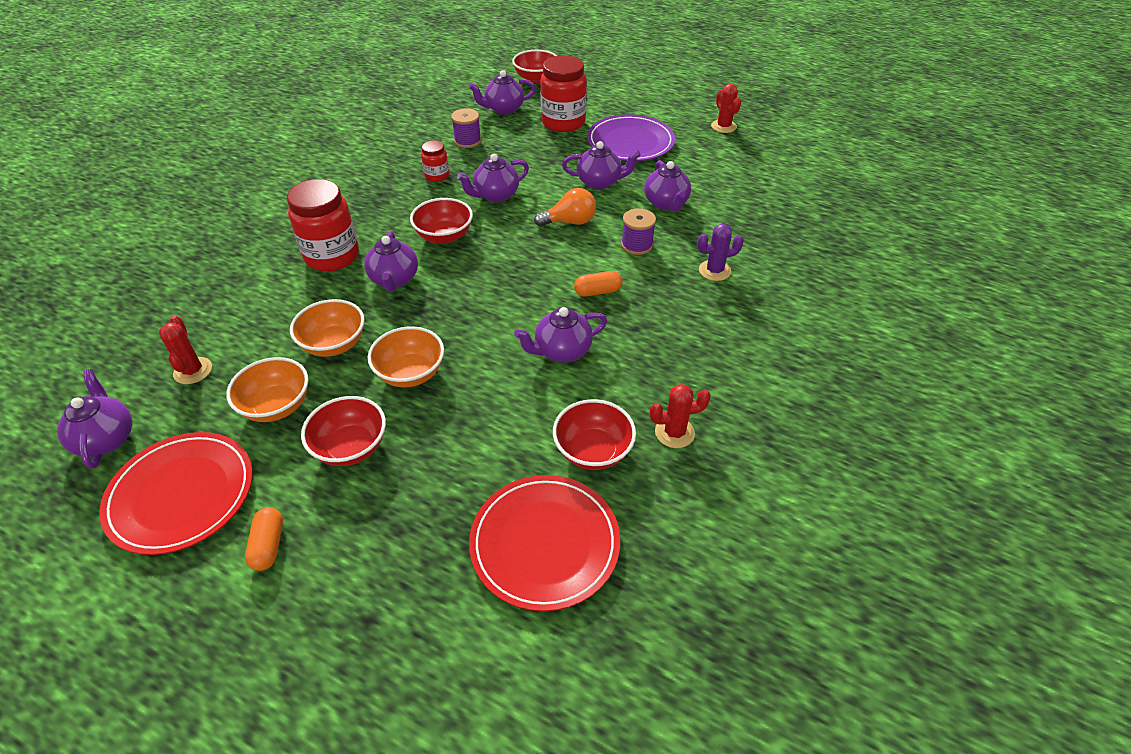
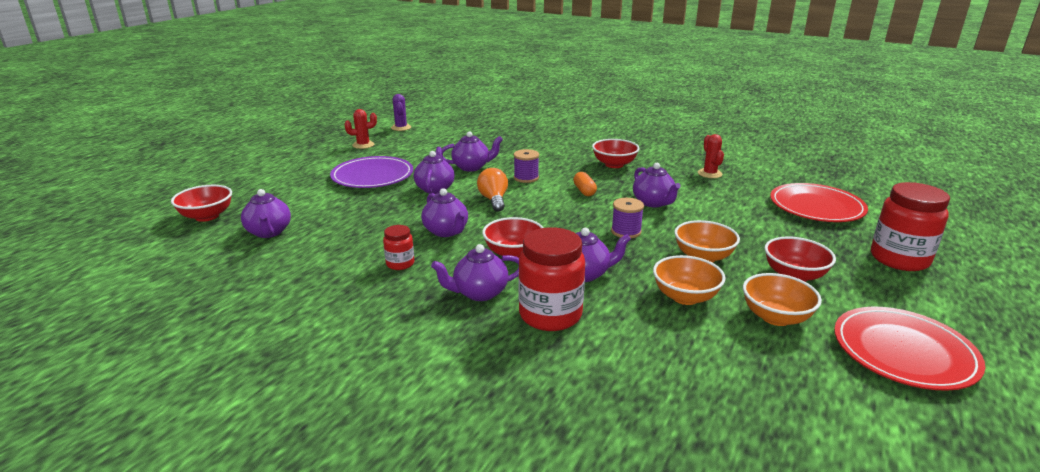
camera: 90 degrees left, 20 degrees down
purple teapot [57,369,133,469] -> purple teapot moved to [431,244,519,301]
red cactus [159,316,212,384] -> none
orange capsule [245,507,283,571] -> none
purple spool [451,108,481,148] -> purple spool moved to [611,198,644,238]
red jar [540,55,587,132] -> red jar moved to [871,182,950,271]
red bowl [553,399,636,470] -> red bowl moved to [592,139,640,168]
purple cactus [697,224,744,281] -> purple cactus moved to [391,94,411,131]

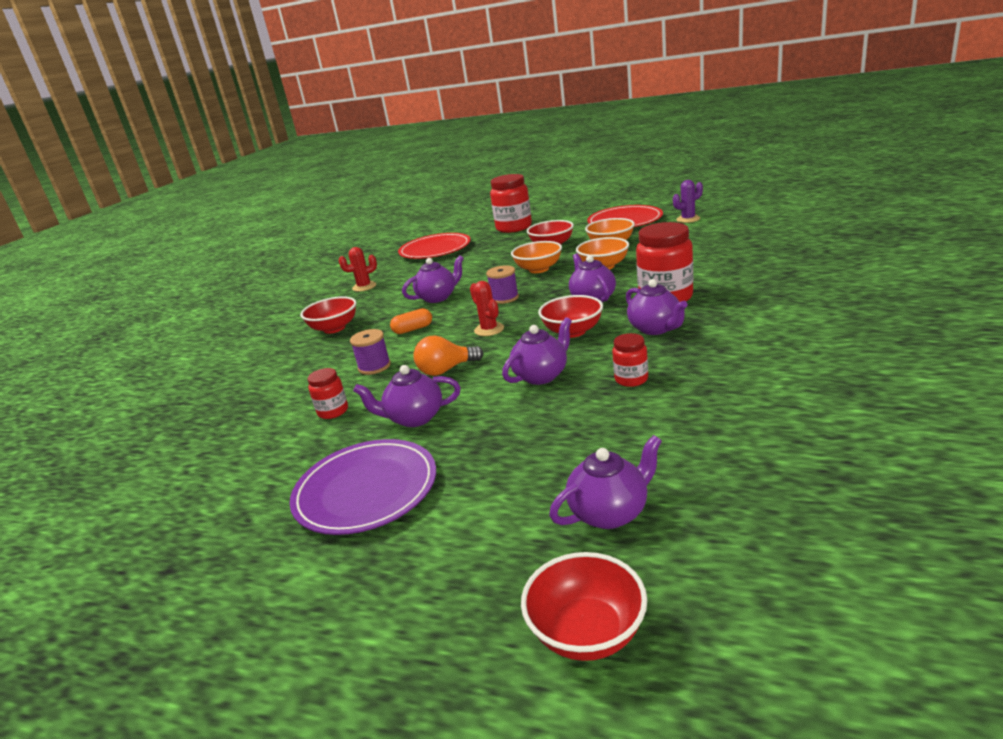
camera: 95 degrees left, 0 degrees up
red cactus [344,109,377,149] -> red cactus moved to [470,281,504,336]
purple cactus [391,94,411,131] -> purple cactus moved to [673,180,703,223]
purple teapot [442,131,503,172] -> red jar [307,368,348,419]

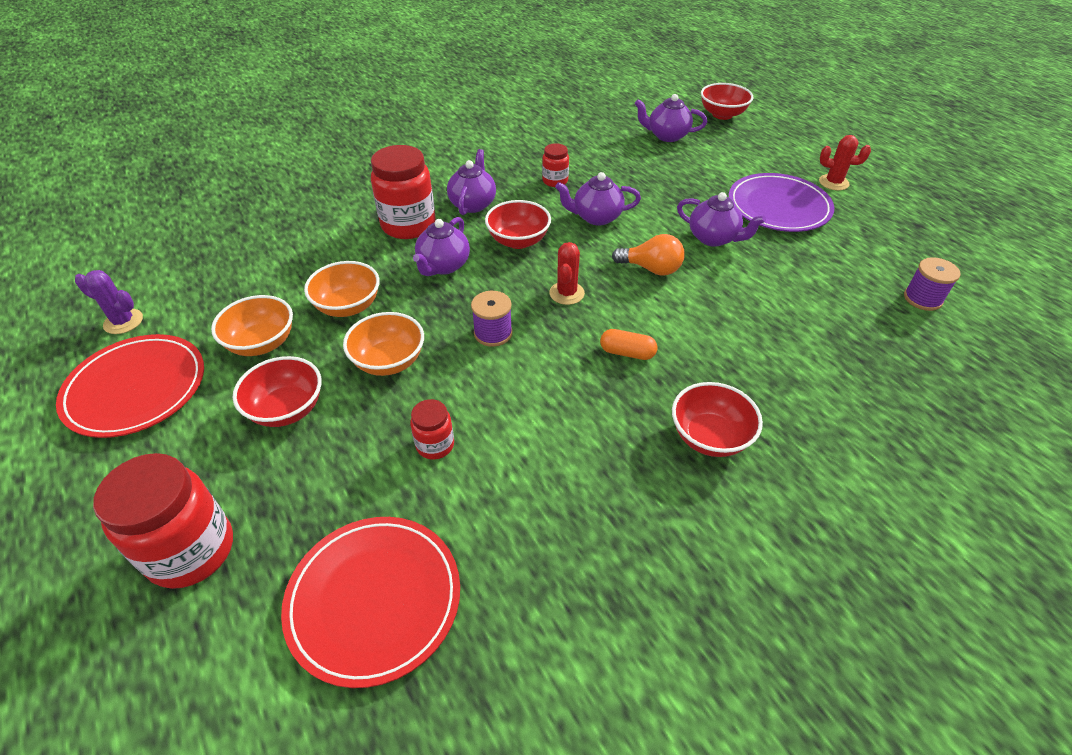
camera: 145 degrees left, 20 degrees up
red jar [307,368,348,419] -> red jar moved to [410,399,454,460]
red cactus [338,247,377,292] -> red cactus moved to [819,135,871,191]
purple spool [350,329,391,375] -> purple spool moved to [904,257,961,311]
purple teapot [402,255,464,303] -> none

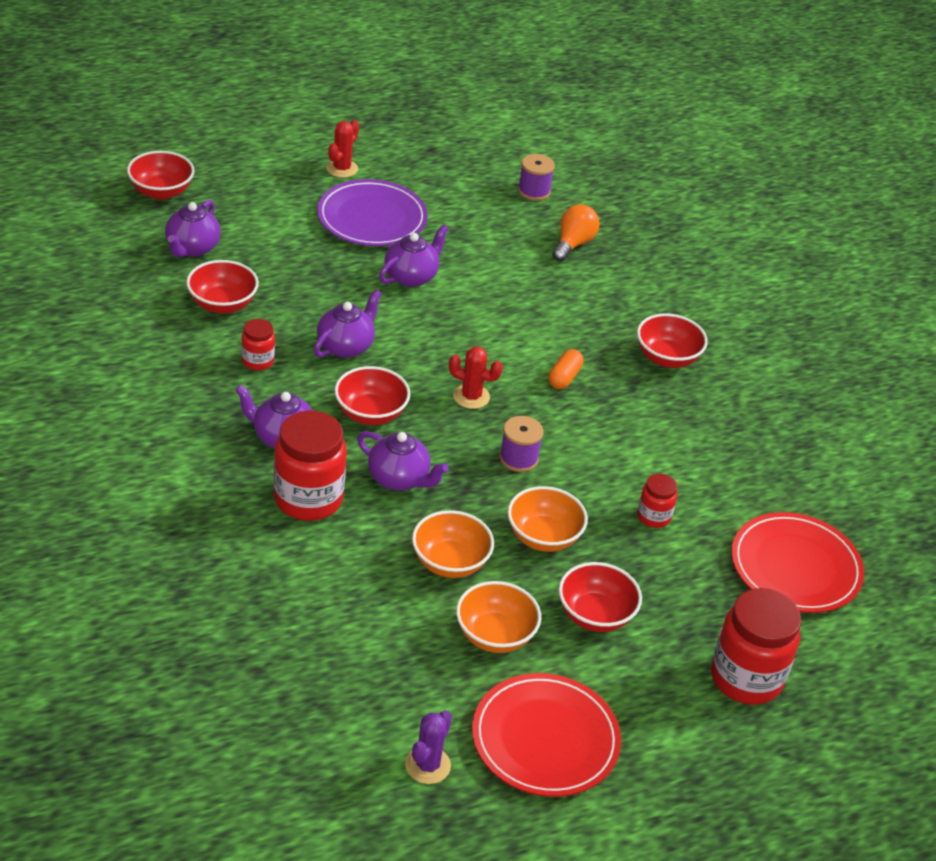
camera: 85 degrees left, 5 degrees down
purple teapot [555,172,641,226] -> purple teapot turned 150 degrees counterclockwise [314,289,381,358]
orange light bulb [612,234,685,276] -> orange light bulb moved to [552,204,600,262]
none -> red bowl [186,260,259,314]

